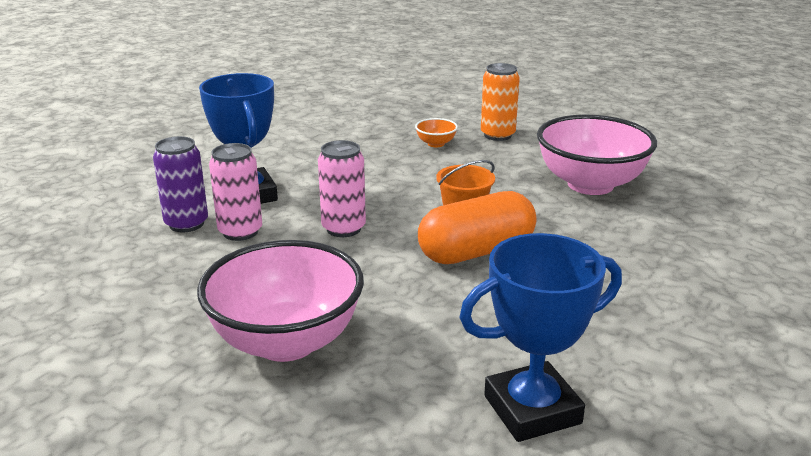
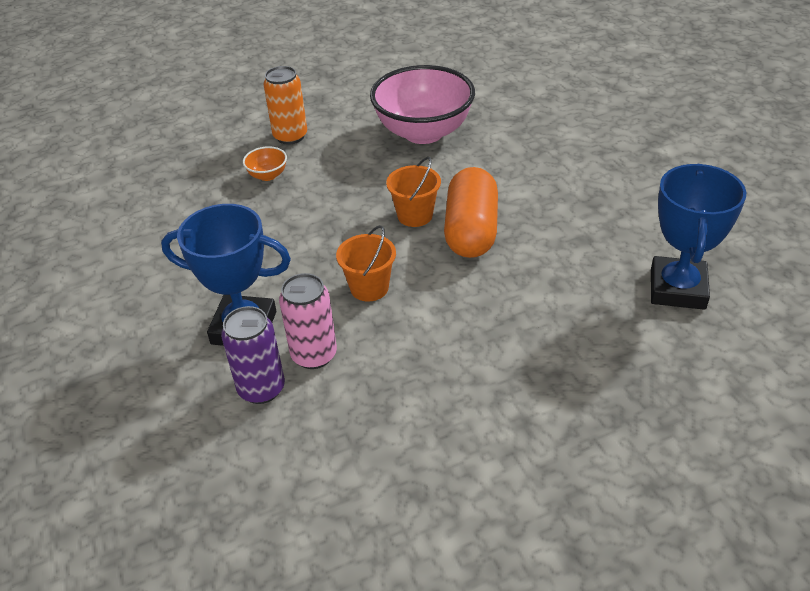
camera: 55 degrees left, 15 degrees up
pink bowl [197,240,364,362] -> none
pink can [318,140,366,237] -> orange bucket [336,225,396,302]

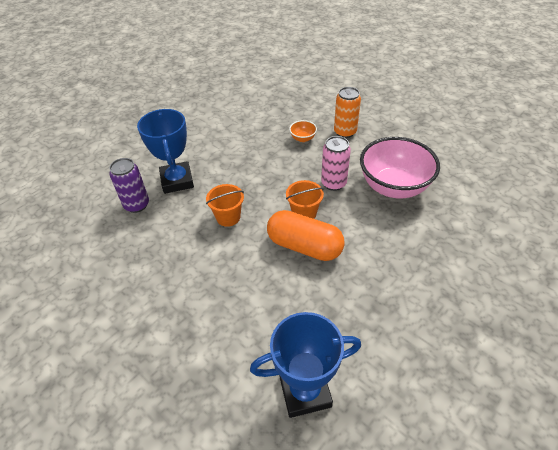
camera: 65 degrees right, 5 degrees up
pink can [279,273,337,369] -> pink can moved to [321,136,351,191]
orange capsule [444,167,498,258] -> orange capsule turned 45 degrees clockwise [267,210,345,261]

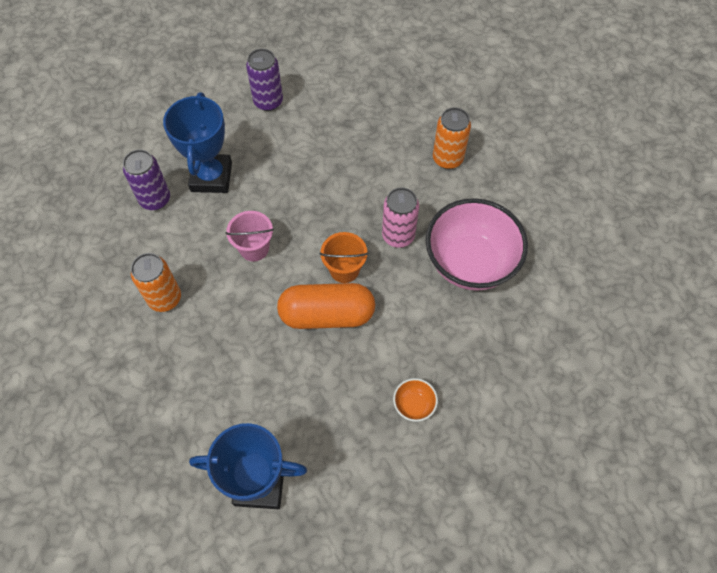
camera: 15 degrees right, 15 degrees up
orange bucket [206,184,244,227] -> pink bucket [226,211,274,261]
orange capsule [267,210,345,261] -> orange capsule turned 45 degrees counterclockwise [277,283,375,329]
orange bowl [289,120,317,142] -> orange bowl moved to [393,378,438,422]
none -> orange can [131,253,181,312]
none -> purple can [246,49,283,111]

